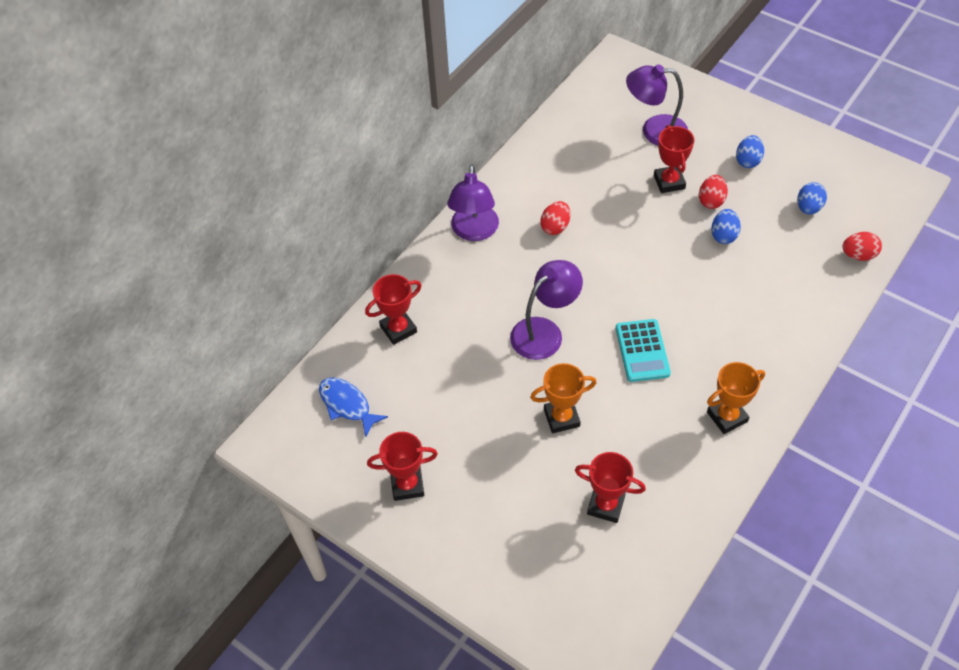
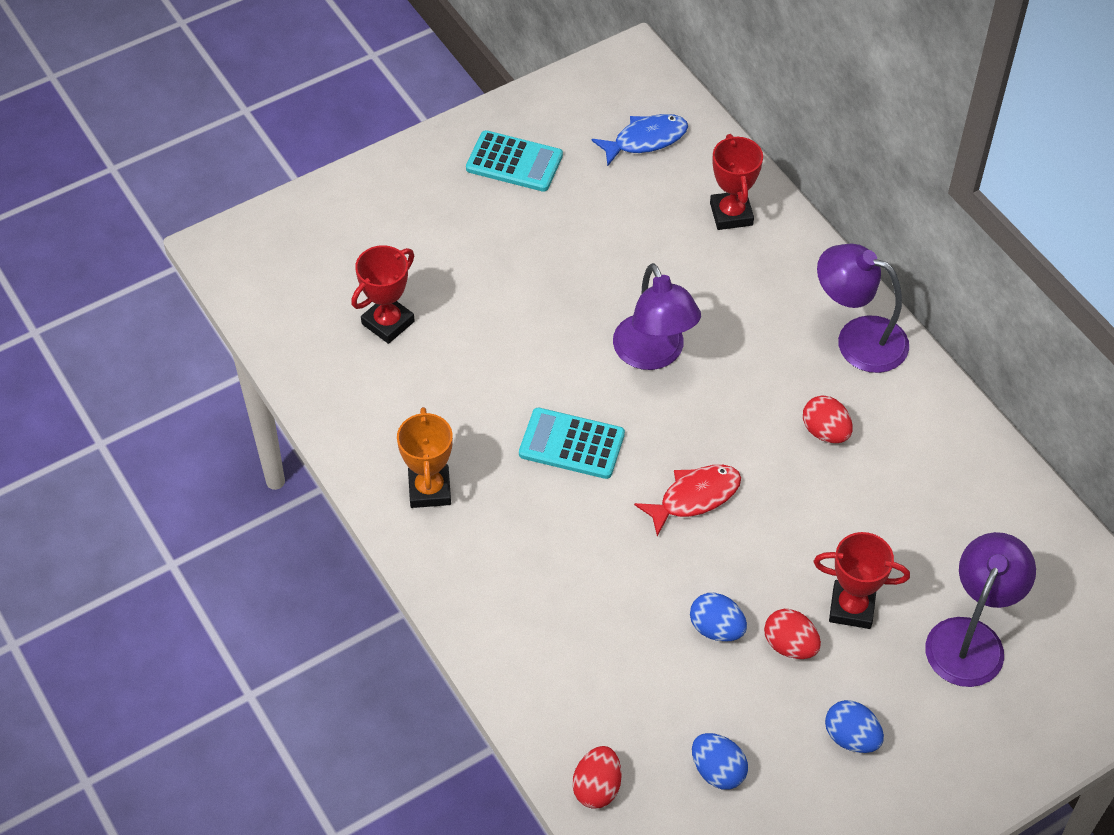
camera: 110 degrees right, 0 degrees up
red trophy [367,432,438,501] -> turquoise calculator [466,130,563,192]
orange trophy [530,363,597,433] -> none
none -> red fish [634,465,741,536]

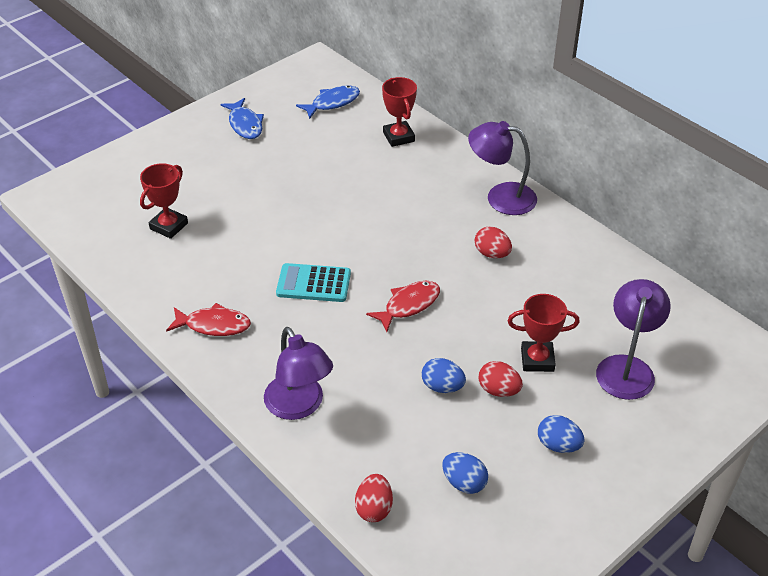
camera: 10 degrees left, 10 degrees down
orange trophy [397,407,453,508] -> red fish [166,303,251,336]
turquoise calculator [466,130,563,192] -> blue fish [220,98,264,139]
purple lamp [613,263,701,370] -> purple lamp moved to [264,327,333,420]

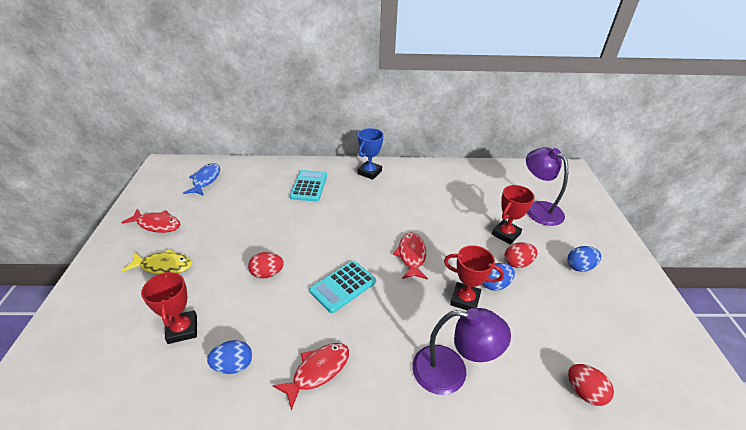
camera: 50 degrees left, 5 degrees down
blue fish [220,98,264,139] -> red fish [121,209,180,233]
red trophy [382,77,417,147] -> red trophy moved to [444,245,504,310]
blue egg [442,452,488,494] -> blue egg moved to [207,340,252,374]
purple lamp [468,121,537,215] -> blue trophy [358,128,384,180]
red egg [475,226,512,258] -> red egg moved to [248,252,284,279]
none -> yellow fish [122,249,192,275]
none -> turquoise calculator [290,170,327,201]

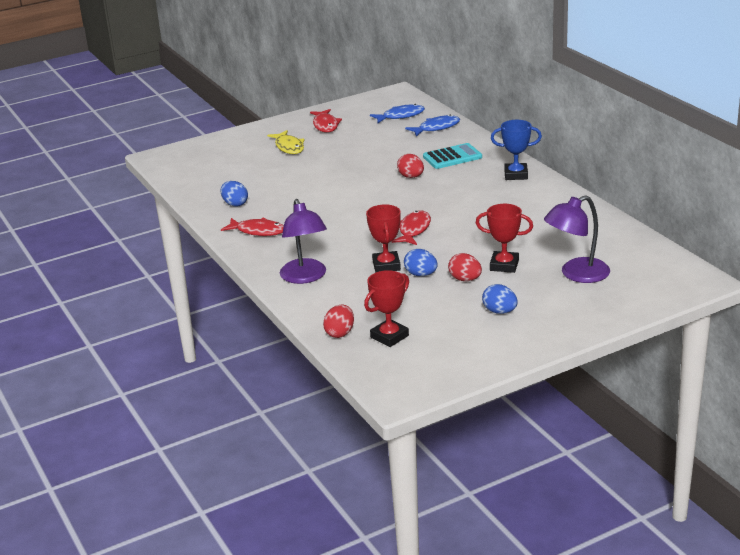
camera: 65 degrees right, 10 degrees down
red trophy [141,271,197,344] -> red trophy moved to [364,270,409,347]
red egg [248,252,284,279] -> red egg moved to [397,154,424,178]
turquoise calculator [309,261,376,313] -> none
red fish [393,232,428,280] -> red fish turned 45 degrees counterclockwise [392,210,431,245]
purple lamp [526,147,568,226] -> purple lamp turned 150 degrees counterclockwise [544,195,610,283]
none -> blue fish [405,115,460,137]

